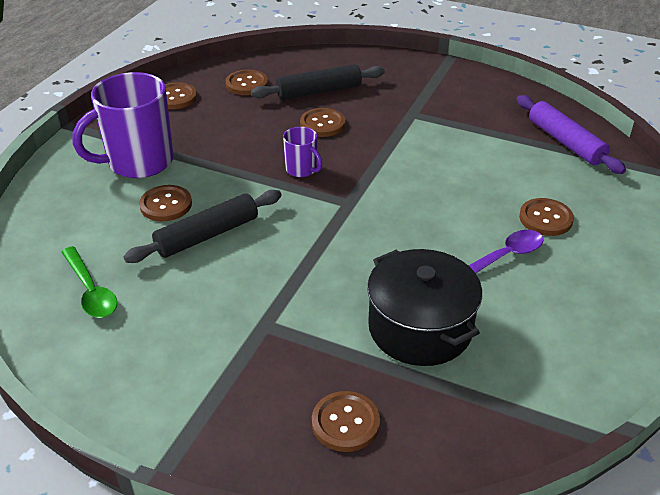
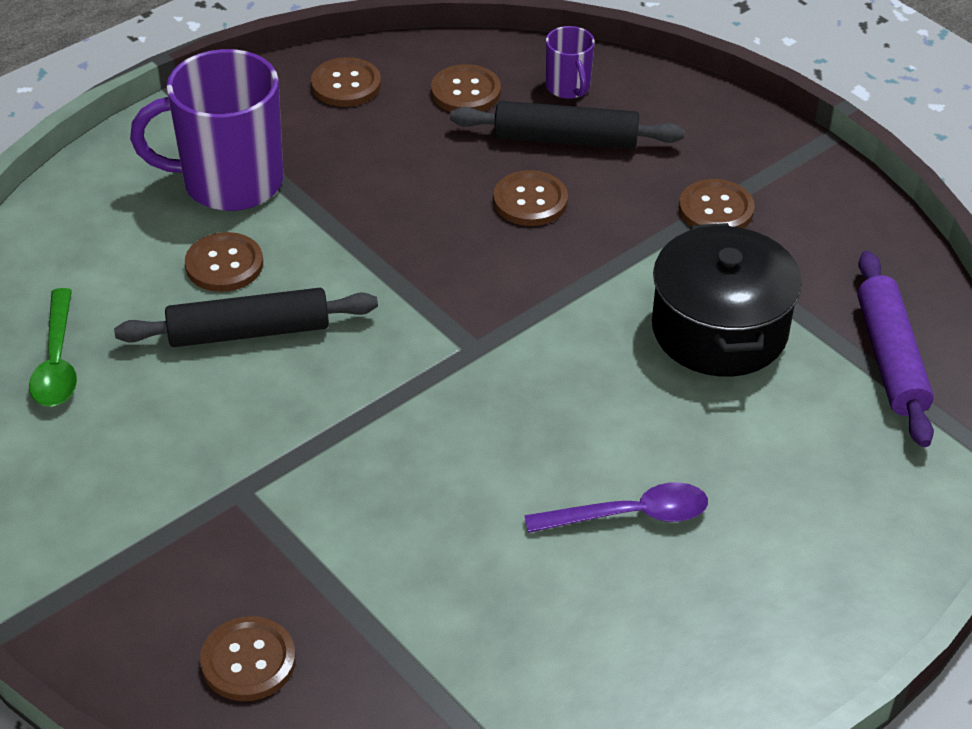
camera: 25 degrees right, 5 degrees up
purple mug [283,127,322,177] -> purple mug moved to [546,26,595,99]
black pot [367,249,482,366] -> black pot moved to [652,223,802,377]
brown button [519,198,574,236] -> brown button moved to [679,179,755,228]

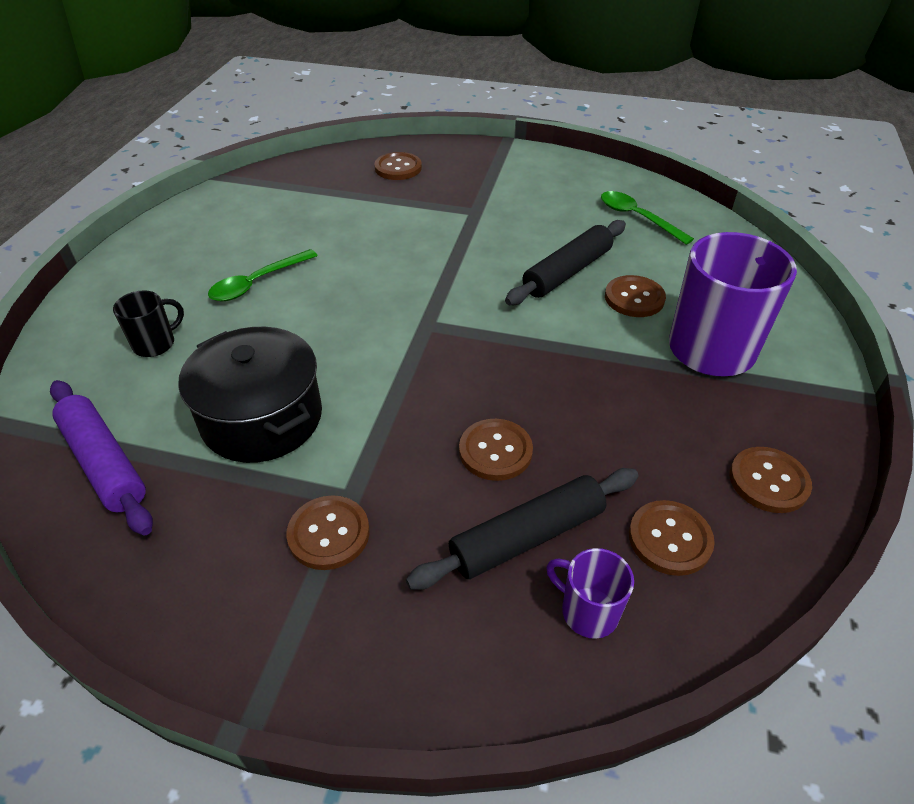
camera: 145 degrees right, 0 degrees up
purple spoon [524,482,708,533] -> green spoon [208,249,318,301]
none -> black mug [113,290,184,357]

